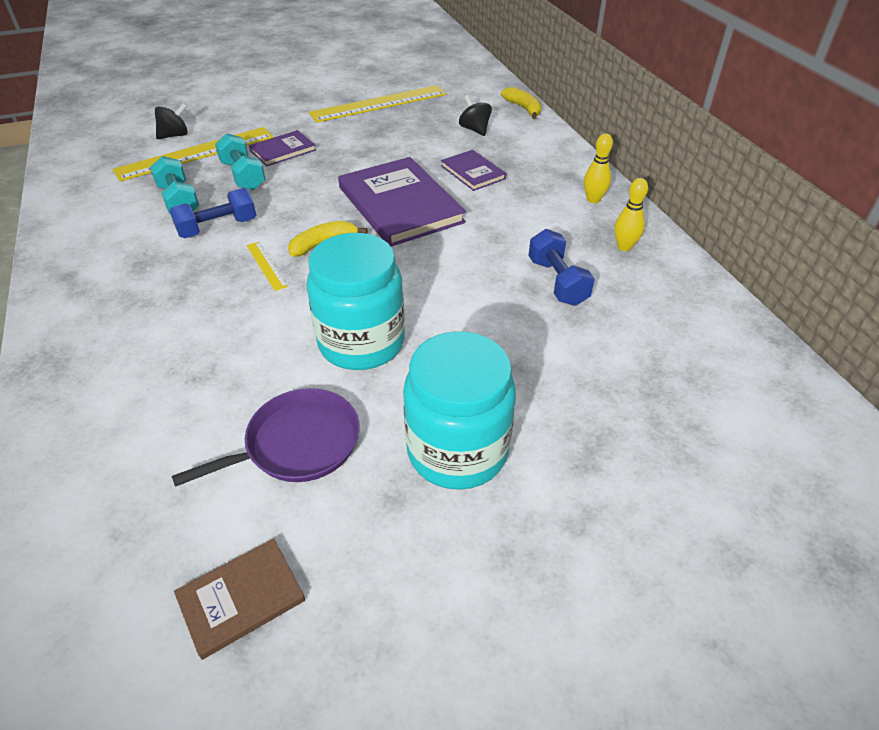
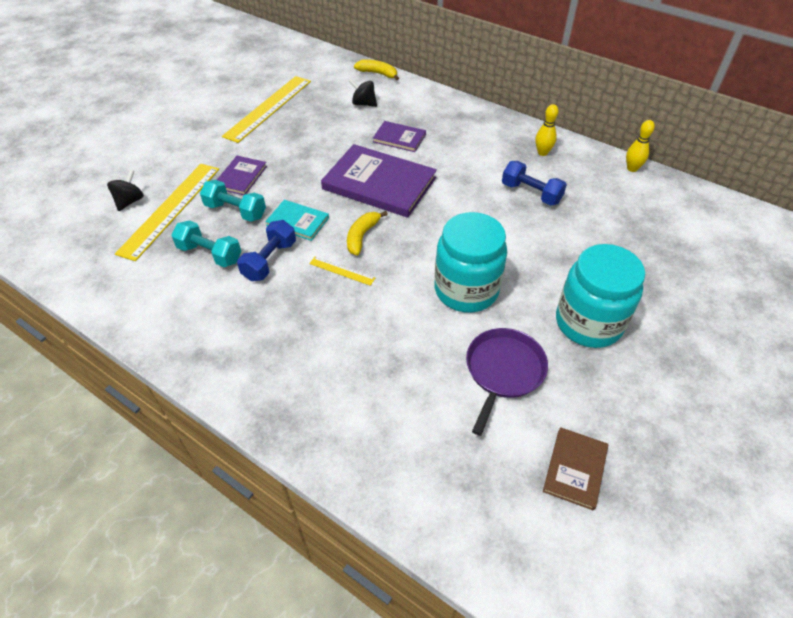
camera: 35 degrees left, 5 degrees up
yellow bowling pin [584,133,613,203] -> yellow bowling pin moved to [626,120,655,172]
none -> turquoise book [265,200,329,241]

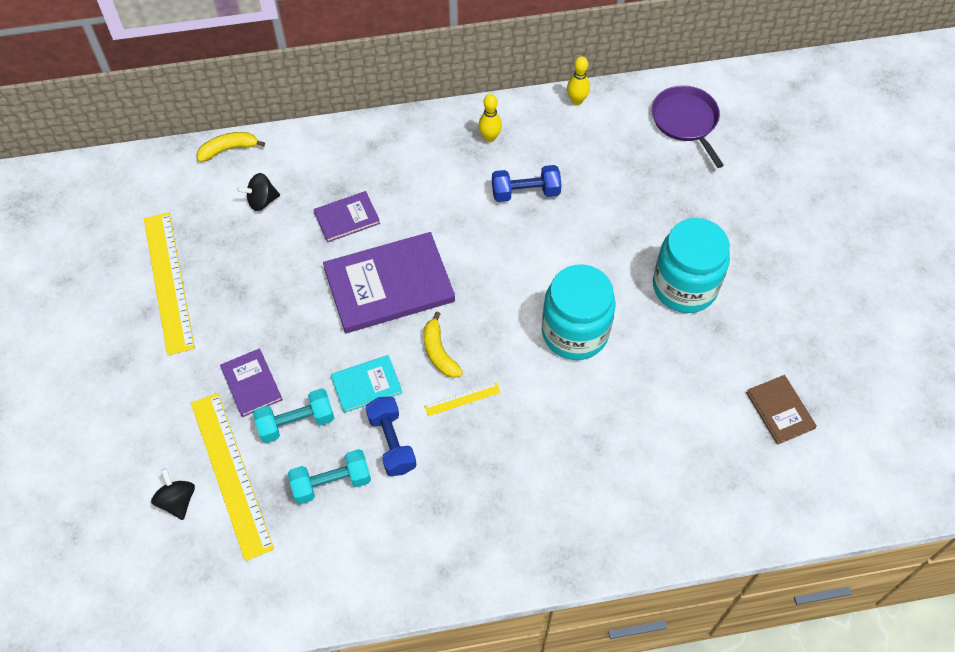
camera: 45 degrees left, 10 degrees up
purple pan [466,328,548,436] -> purple pan moved to [652,85,724,168]

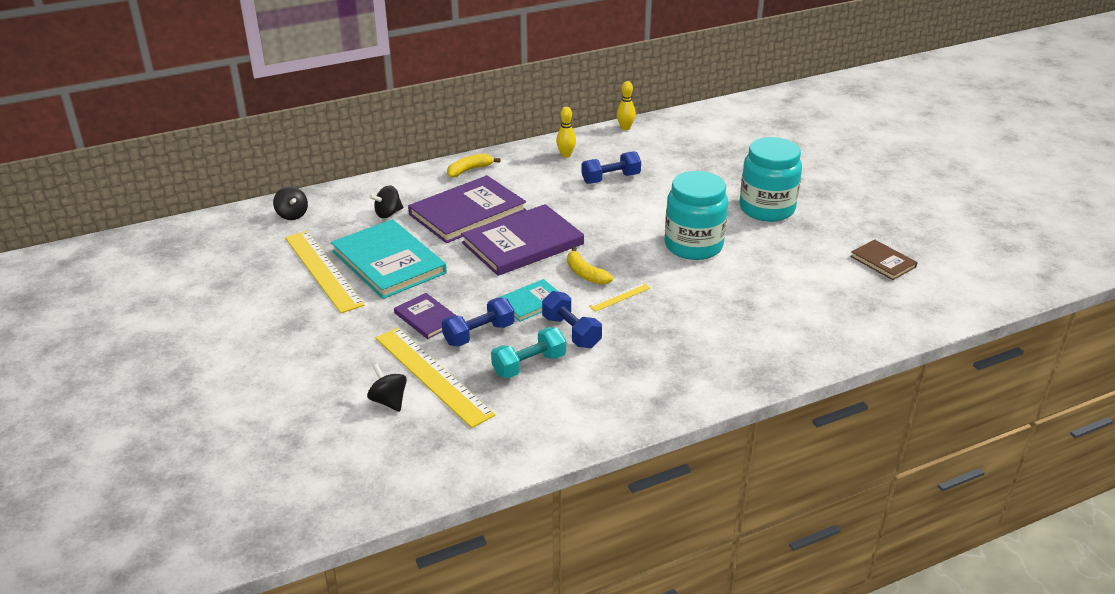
camera: 15 degrees left, 25 degrees down
yellow banana [197,132,265,162] -> yellow banana moved to [447,154,501,178]
turquoise dumbbell [253,388,334,443] -> blue dumbbell [442,298,514,347]
purple book [313,191,380,243] -> purple book [408,175,526,243], size x1.95
purple pan [652,85,724,168] -> none
none -> black spinning top [273,186,308,220]
none -> turquoise book [331,219,447,299]

